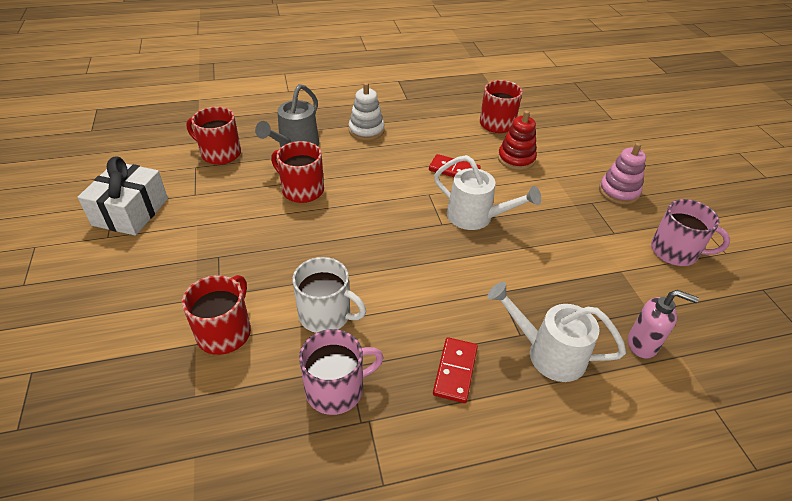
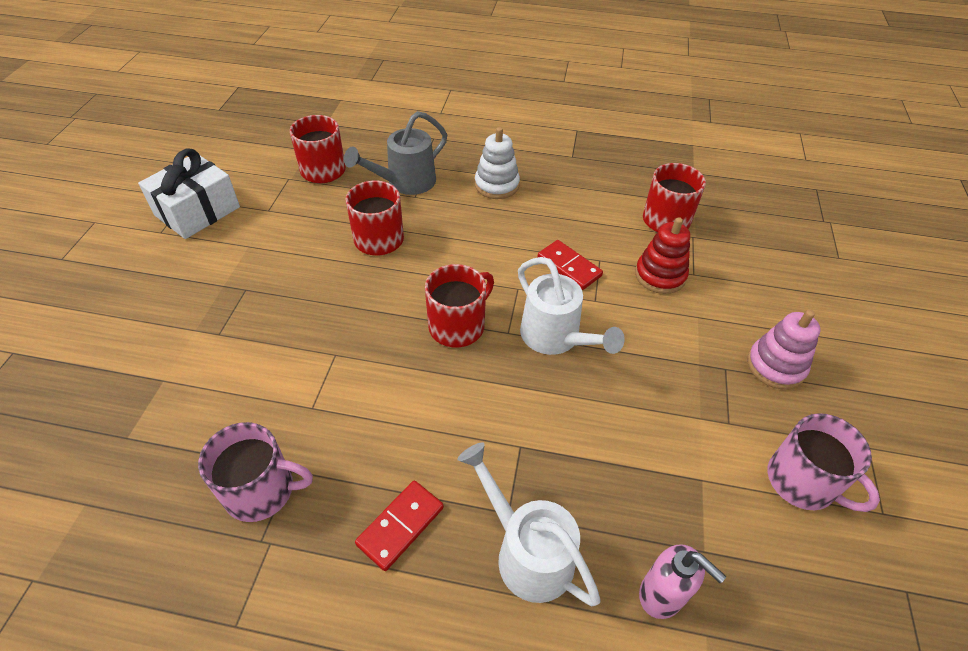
camera: 25 degrees right, 5 degrees up
red mug [182,275,251,355] -> red mug moved to [425,264,494,347]
white mug [293,257,366,333] -> none

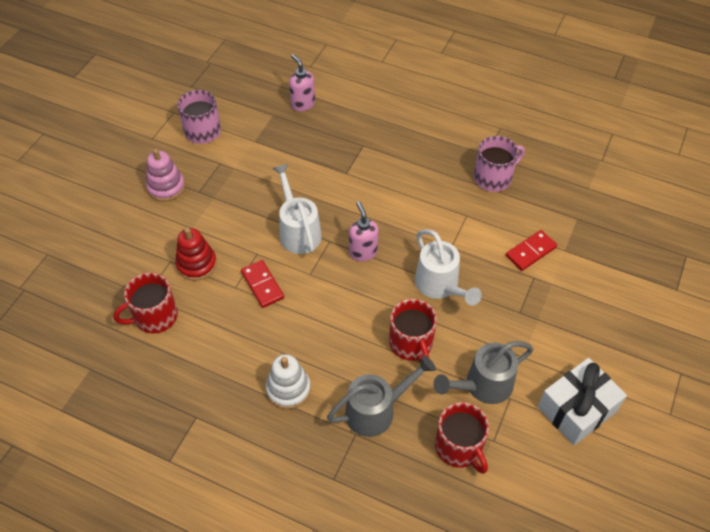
camera: 165 degrees left, 5 degrees up
pink mug [198,422,313,522] -> pink mug turned 135 degrees clockwise [474,136,525,192]
red domino [355,480,444,571] -> red domino moved to [506,230,557,271]
red mug [425,264,494,347] -> pink soap dispenser [349,201,379,261]
white watering can [458,442,601,606] -> white watering can moved to [415,229,482,306]
none -> grey watering can [434,341,533,404]

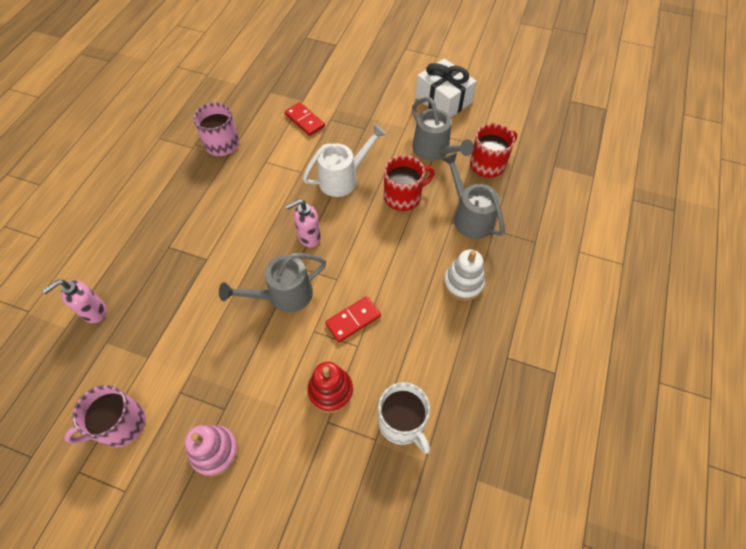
camera: 95 degrees left, 5 degrees up
red mug [113,273,178,334] -> white mug [378,382,430,453]
white watering can [272,164,322,254] -> grey watering can [219,253,326,312]

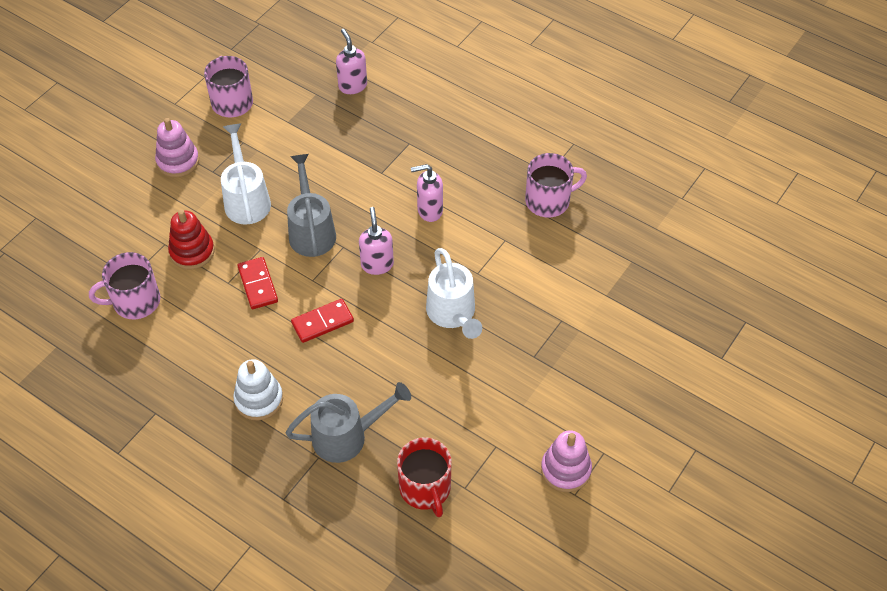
camera: 105 degrees right, 5 degrees down
red domino [285,102,325,136] -> red domino moved to [291,299,354,343]
white mug [378,382,430,453] -> pink mug [89,252,160,319]
red mug [384,155,435,211] -> none
grey watering can [412,97,474,161] -> none
white gift [416,58,477,118] -> pink stacking toy [541,430,592,492]
none -> white watering can [221,124,271,225]
none -> pink soap dispenser [411,164,443,222]

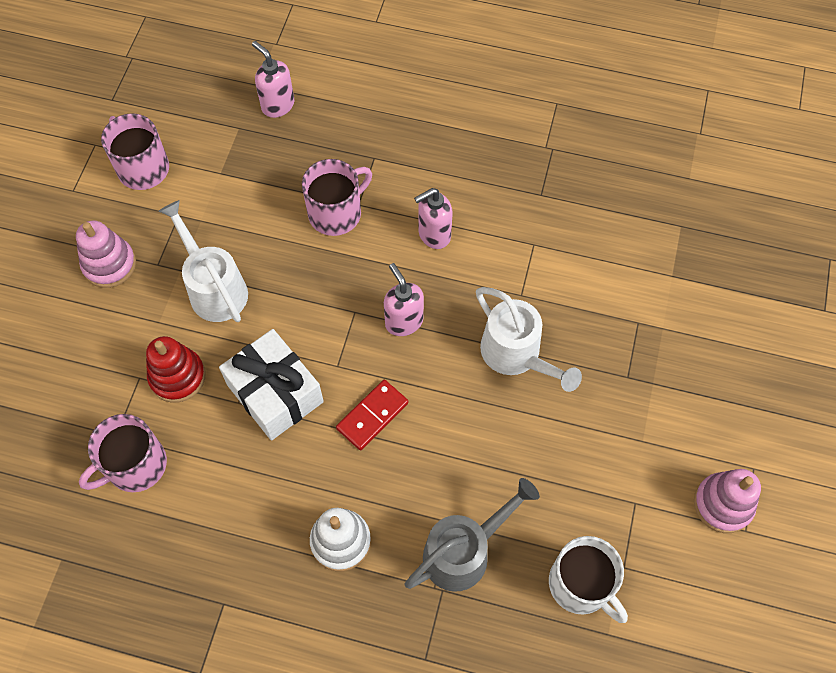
camera: 20 degrees left, 10 degrees up
red domino [237,257,278,309] -> white gift [219,329,324,440]
grey watering can [287,154,336,257] -> none
red mug [397,438,451,517] -> white mug [549,536,628,623]
pink mug [525,153,587,218] -> pink mug moved to [302,159,372,236]

